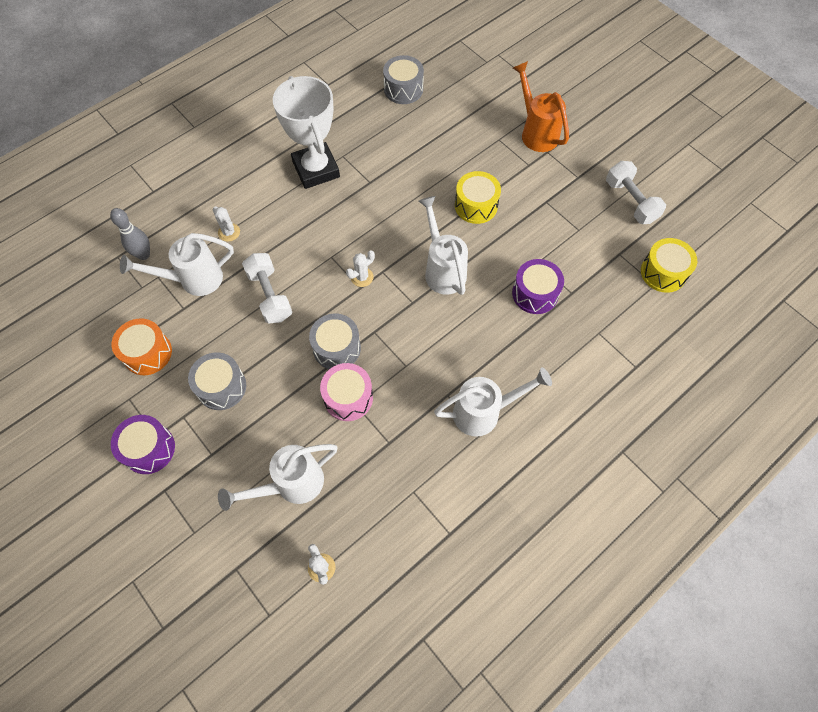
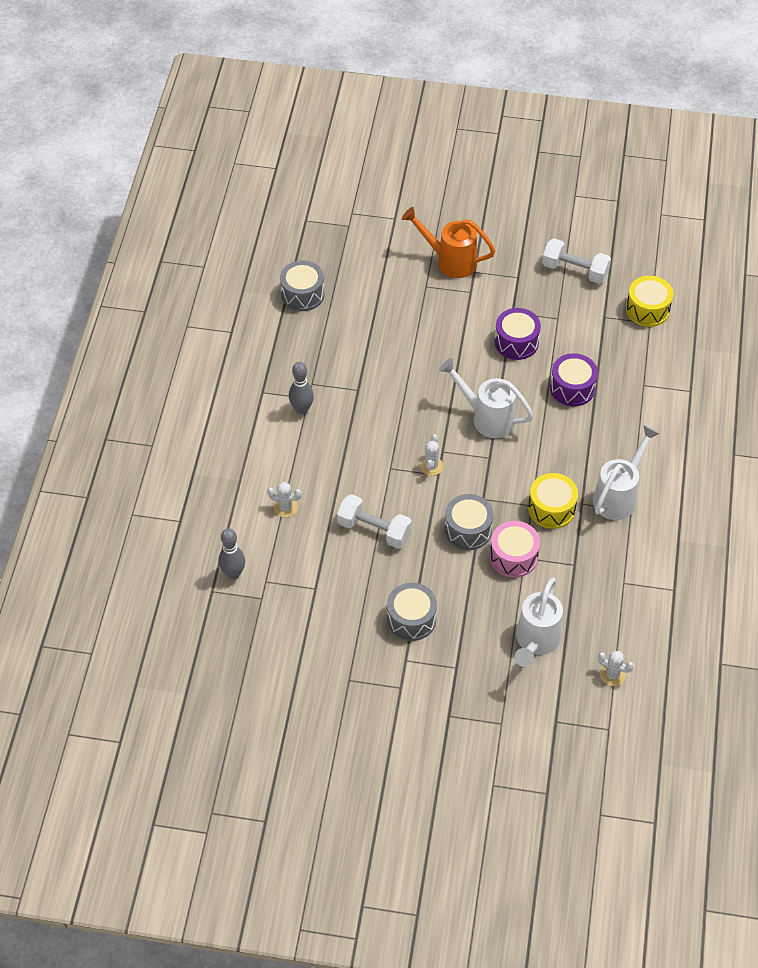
camera: 40 degrees left, 10 degrees down
purple drum [111,415,175,474] -> purple drum moved to [495,308,541,360]
orange drum [112,318,172,375] -> none
white watering can [120,233,234,296] -> none
white trophy [273,76,340,189] -> grey bowling pin [289,362,314,415]
yellow drum [455,171,501,224] -> yellow drum moved to [528,473,578,529]

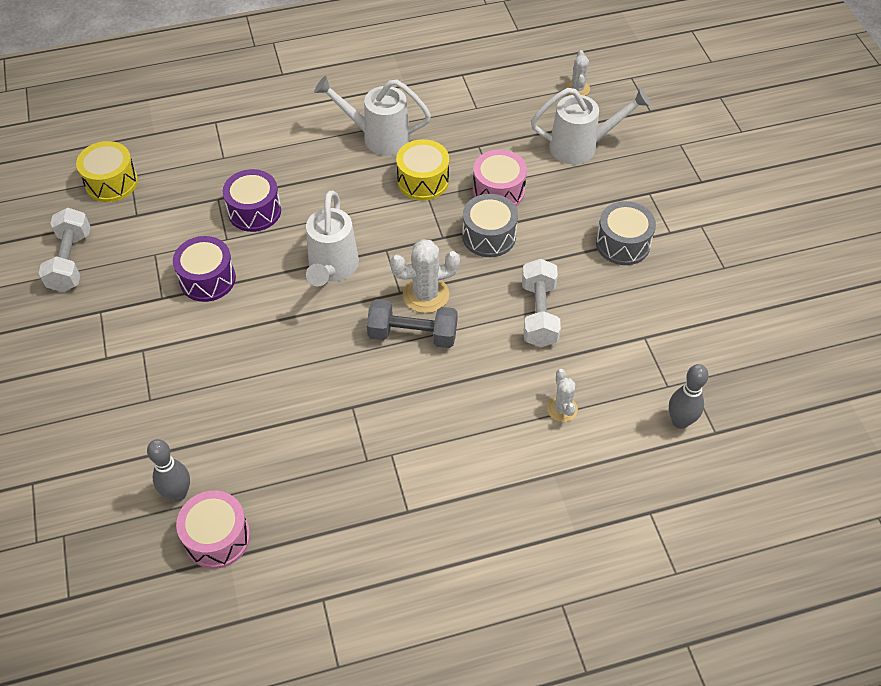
camera: 115 degrees left, 0 degrees up
grey drum [280,260,325,311] -> pink drum [176,490,250,569]
grey bowling pin [289,362,314,415] -> grey bowling pin moved to [147,439,190,502]
orange watering can [402,207,495,278] -> none
white cactus [420,434,443,476] -> white cactus [390,239,460,313], size x1.64
none -> grey dumbbell [367,299,458,348]

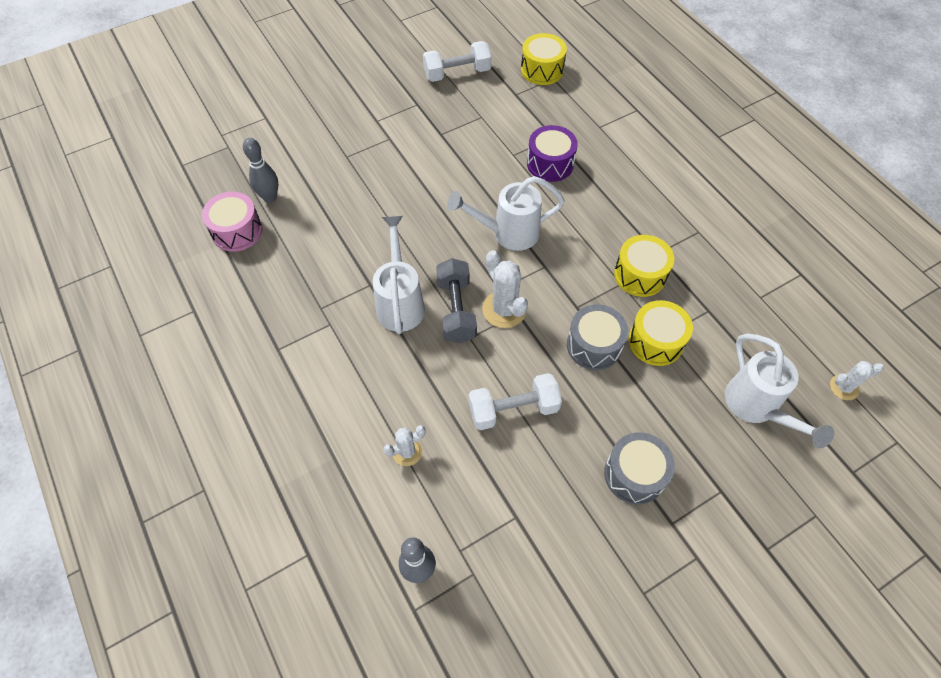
camera: 75 degrees right, 5 degrees up
purple drum [173,236,236,302] -> none
white watering can [314,76,431,155] -> white watering can moved to [373,216,425,334]
pink drum [473,150,527,206] -> yellow drum [629,300,693,366]

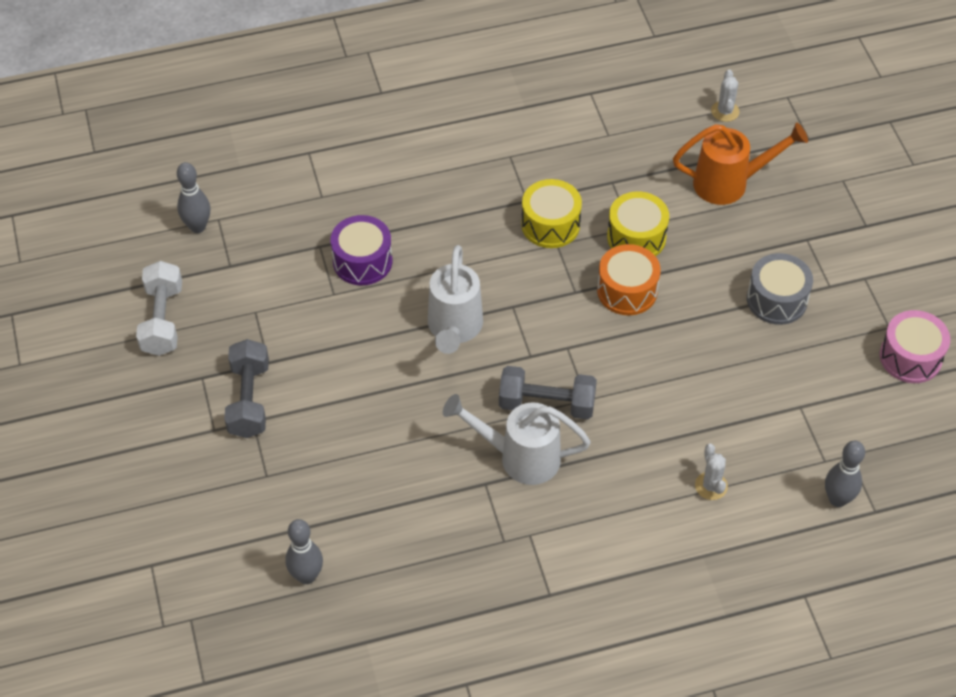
camera: 75 degrees left, 5 degrees down
pink drum [202,192,263,252] -> pink drum moved to [880,310,950,383]
white dumbbell [469,373,562,430] -> none
white cactus [482,250,528,328] -> none
yellow drum [521,33,567,85] -> grey bowling pin [177,162,210,233]
grey drum [567,304,628,370] -> orange drum [597,244,660,315]
white watering can [725,334,834,448] -> orange watering can [673,123,808,205]
none -> grey dumbbell [224,339,269,438]

